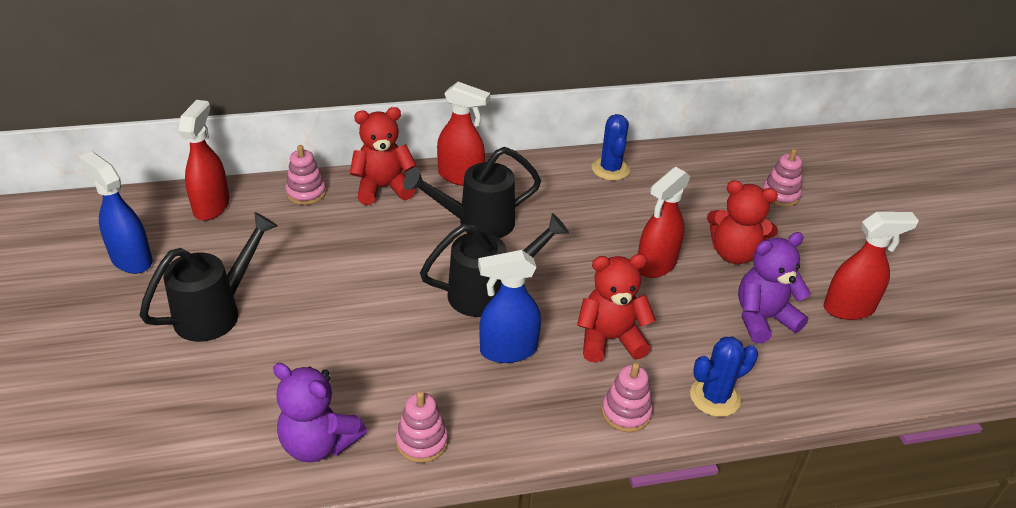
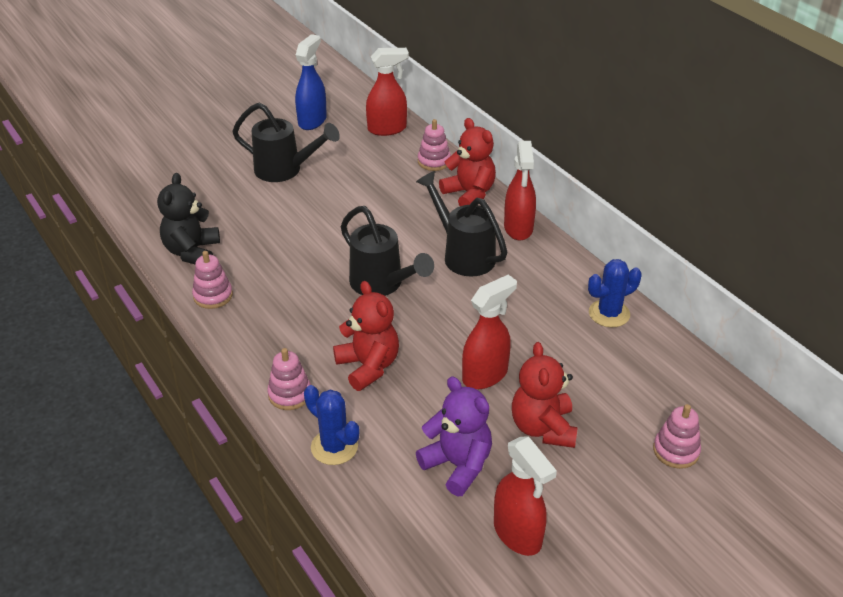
camera: 70 degrees right, 0 degrees up
purple teddy bear [273,363,367,462] -> black teddy bear [157,173,220,264]
blue spray bottle [478,250,541,363] -> none
red spray bottle [638,167,690,278] -> red spray bottle turned 120 degrees clockwise [462,275,517,389]

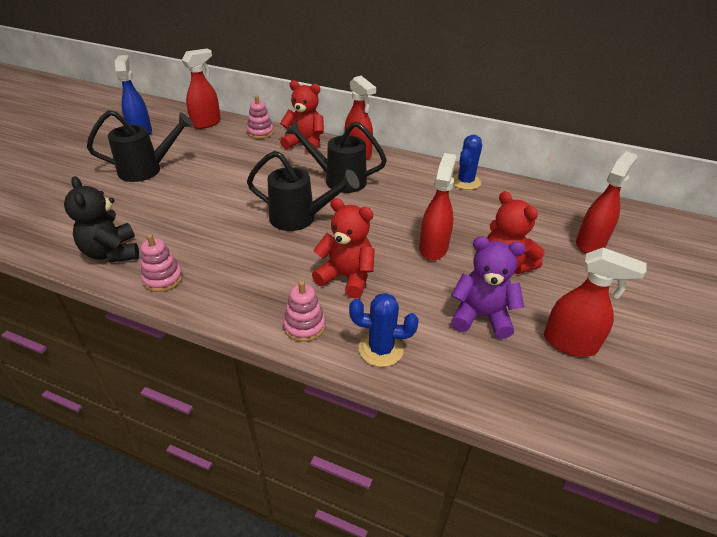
camera: 35 degrees left, 0 degrees up
pink stacking toy [653,404,701,469] -> red spray bottle [576,151,638,253]

